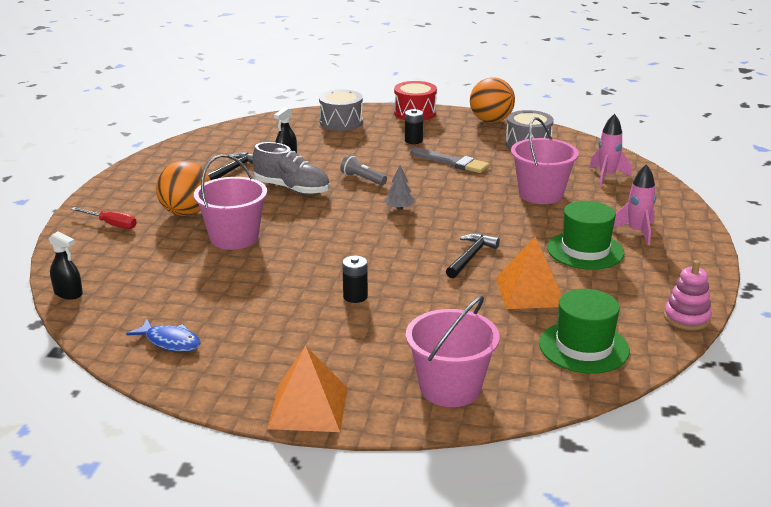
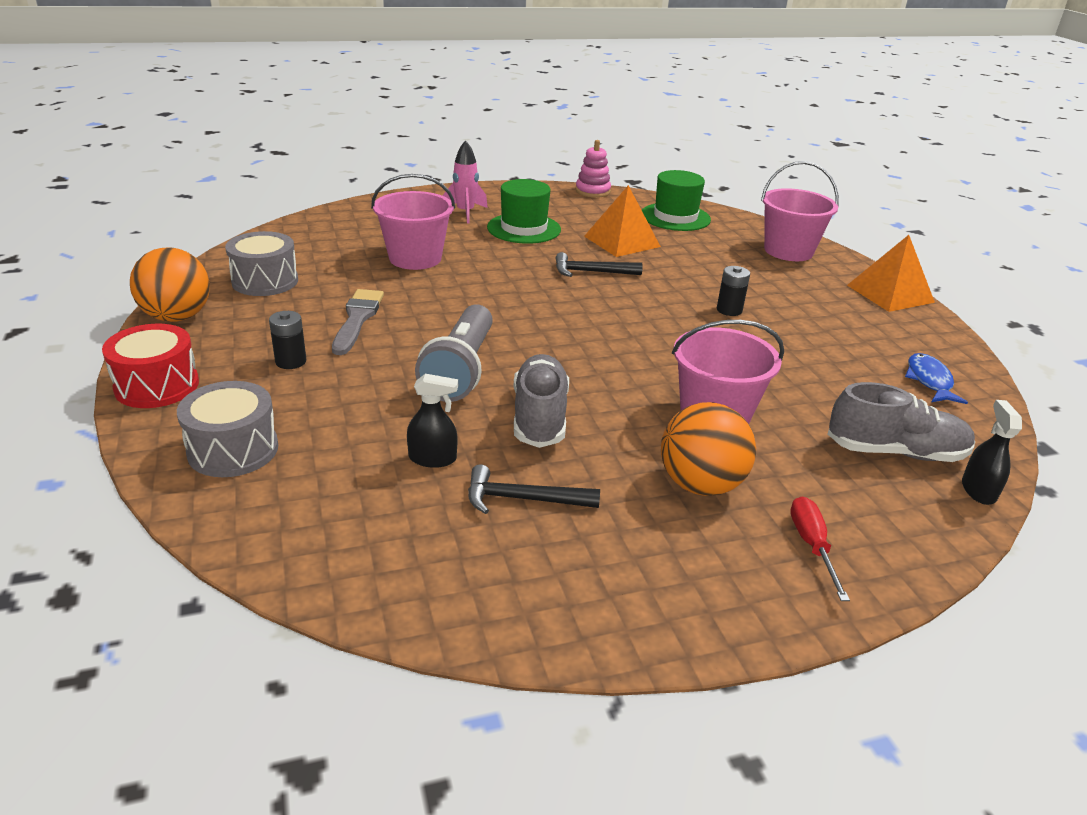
camera: 120 degrees left, 5 degrees up
grey flashlight [340,155,387,185] -> grey flashlight [415,304,493,402], size x1.94
grey tree [385,165,415,210] -> none
pink rocket [589,114,631,186] -> none
none -> grey shoe [828,382,975,462]

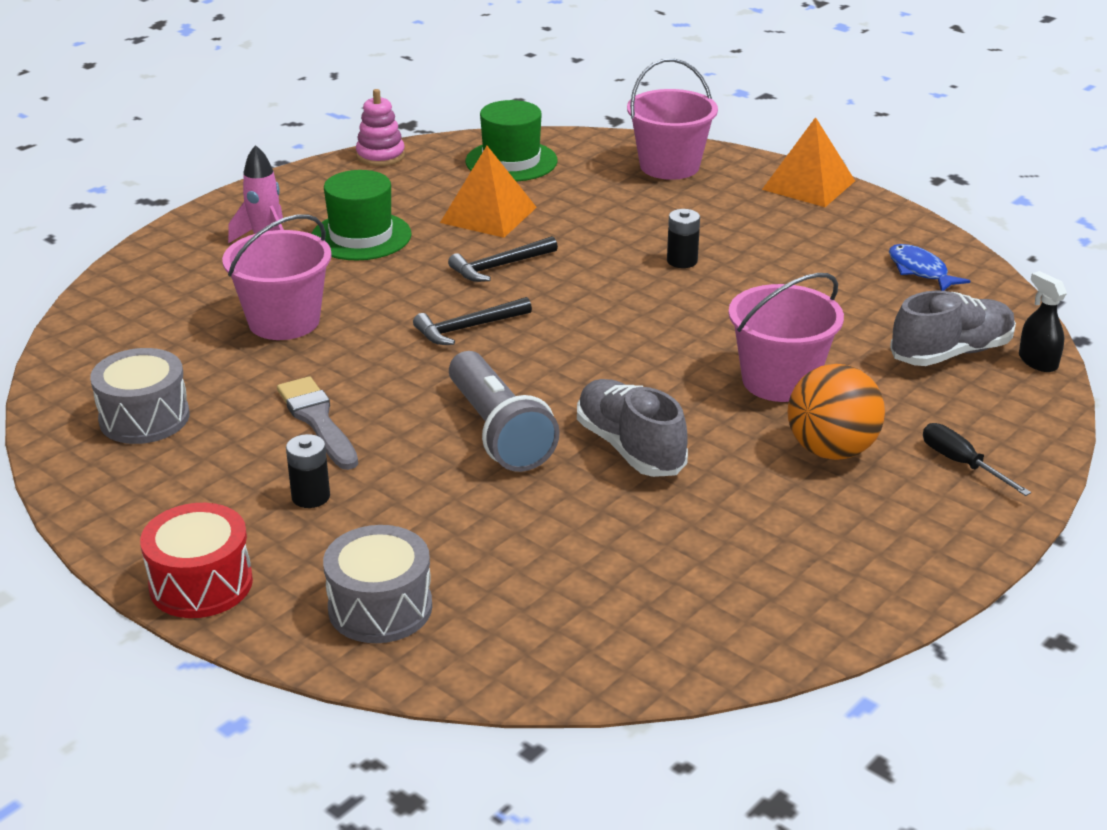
camera: 30 degrees left, 0 degrees up
orange ball [130,247,210,322] -> none
black spray bottle [407,374,458,468] -> none
black hammer [468,464,600,514] -> black hammer moved to [413,297,532,345]
red screwdriver [790,497,850,601] -> black screwdriver [923,423,1031,496]

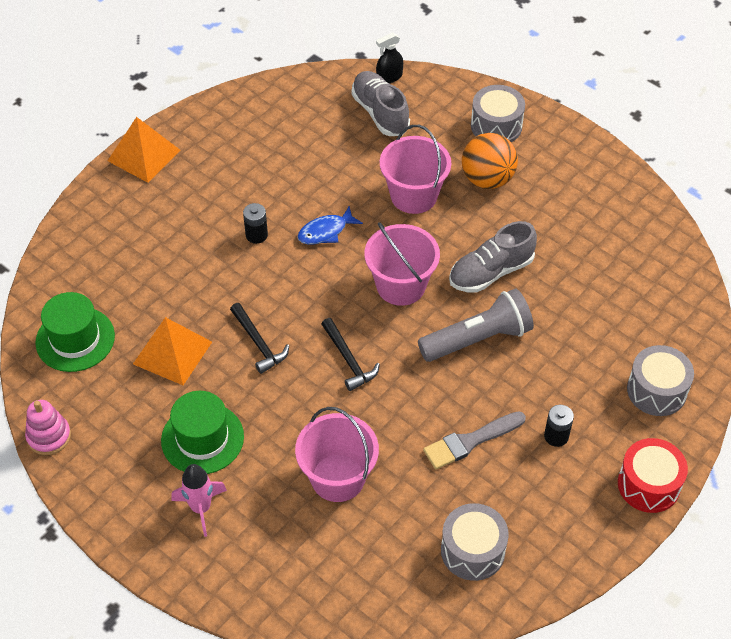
camera: 90 degrees left, 20 degrees up
pink bucket [627,58,718,180] -> pink bucket moved to [365,222,440,306]
blue fish [889,244,970,291] -> blue fish moved to [297,206,363,245]
black screwdriver [923,423,1031,496] -> grey drum [471,85,525,142]

